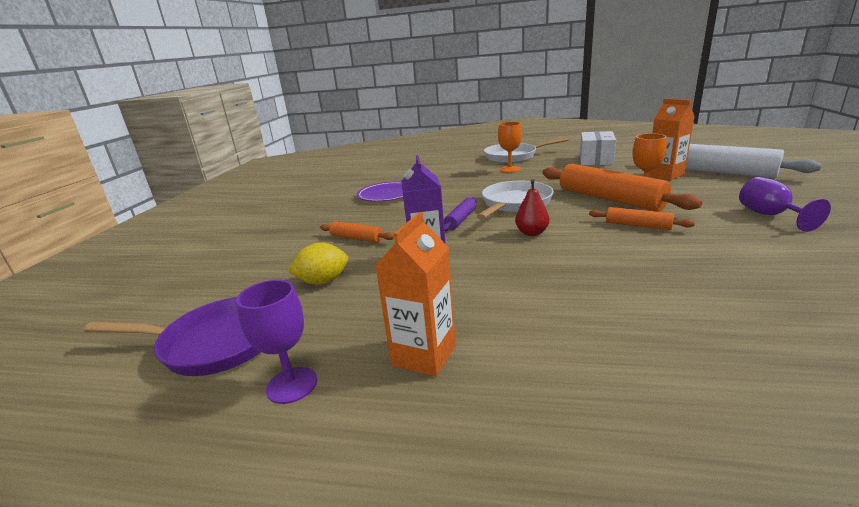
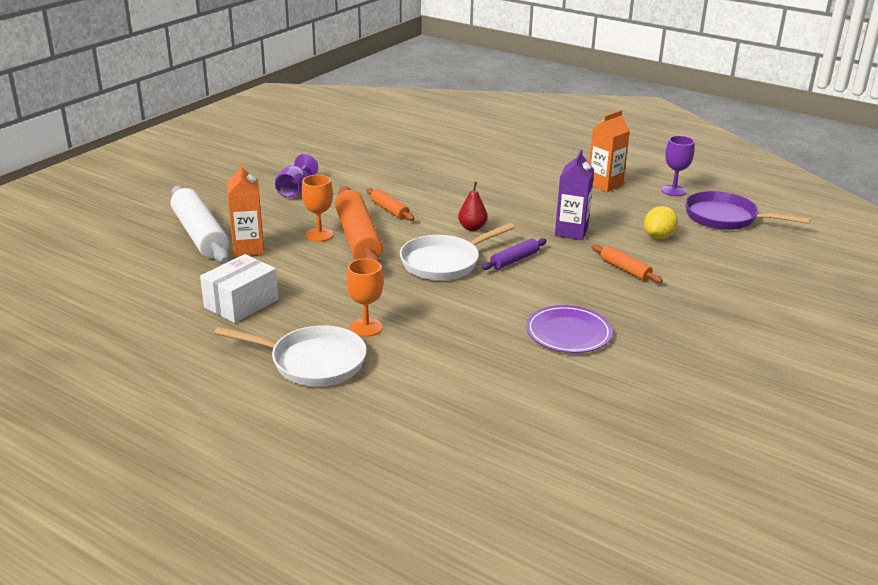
camera: 160 degrees left, 5 degrees up
yellow lemon [288,243,348,285] -> yellow lemon turned 60 degrees counterclockwise [644,206,678,239]

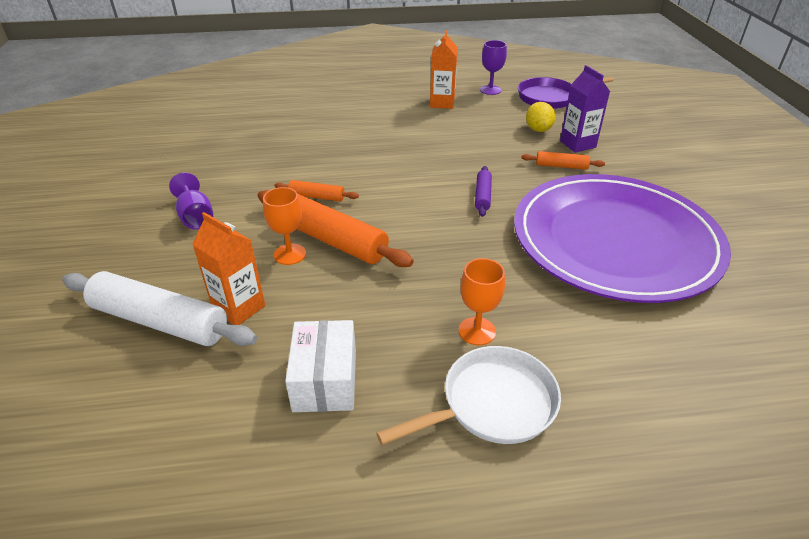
camera: 40 degrees left, 10 degrees up
white pan [400,223,515,280] -> none
red pear [458,182,488,231] -> none
purple plate [526,305,613,353] -> purple plate [514,174,731,303], size x2.49
purple carton [555,149,594,240] -> purple carton moved to [560,65,610,153]

